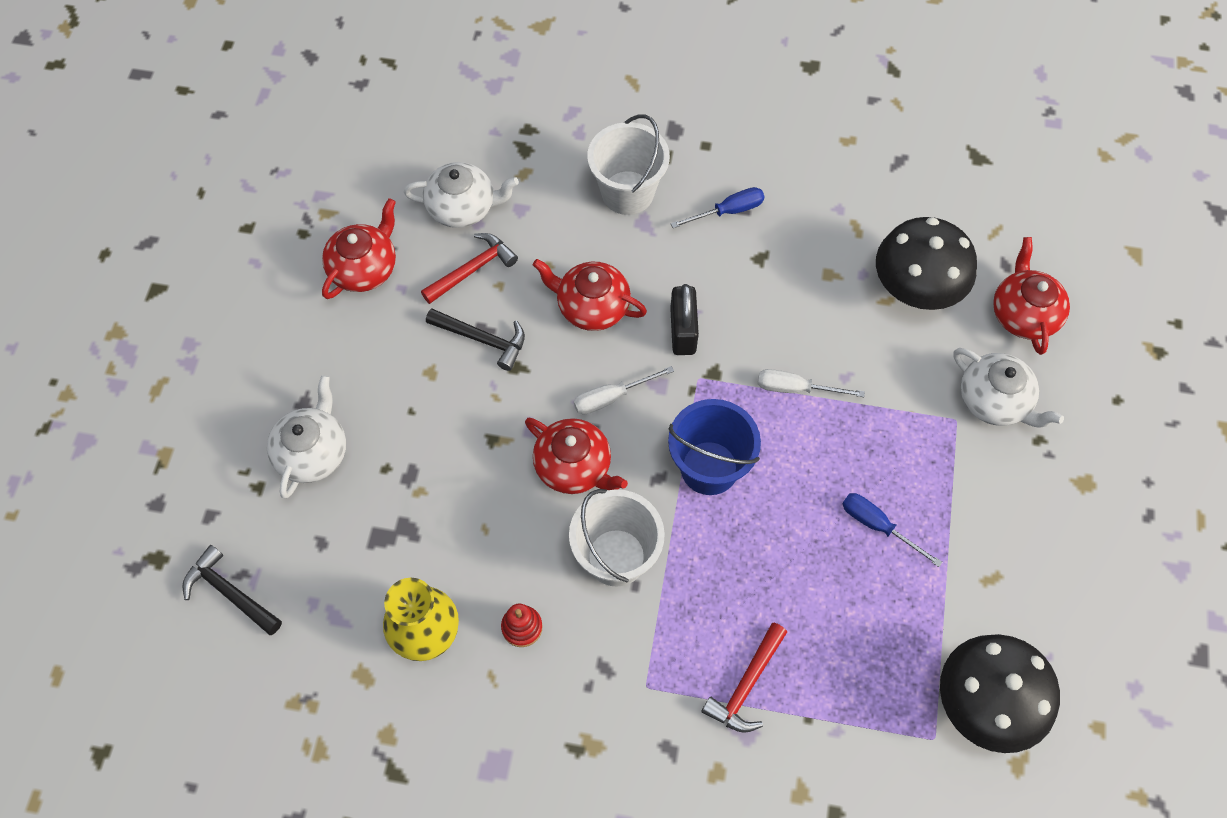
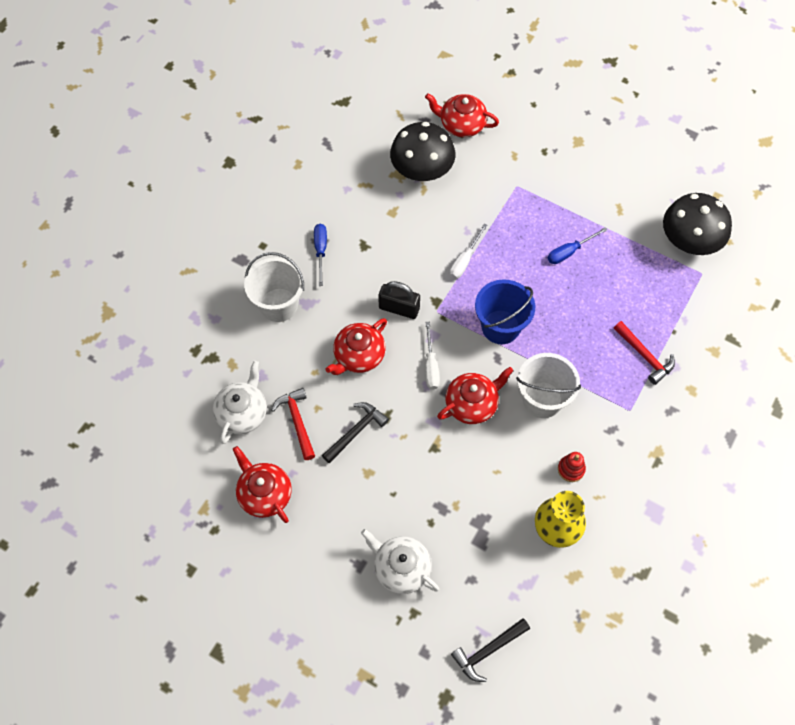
camera: 70 degrees left, 0 degrees up
white teapot [954,348,1064,428] -> none

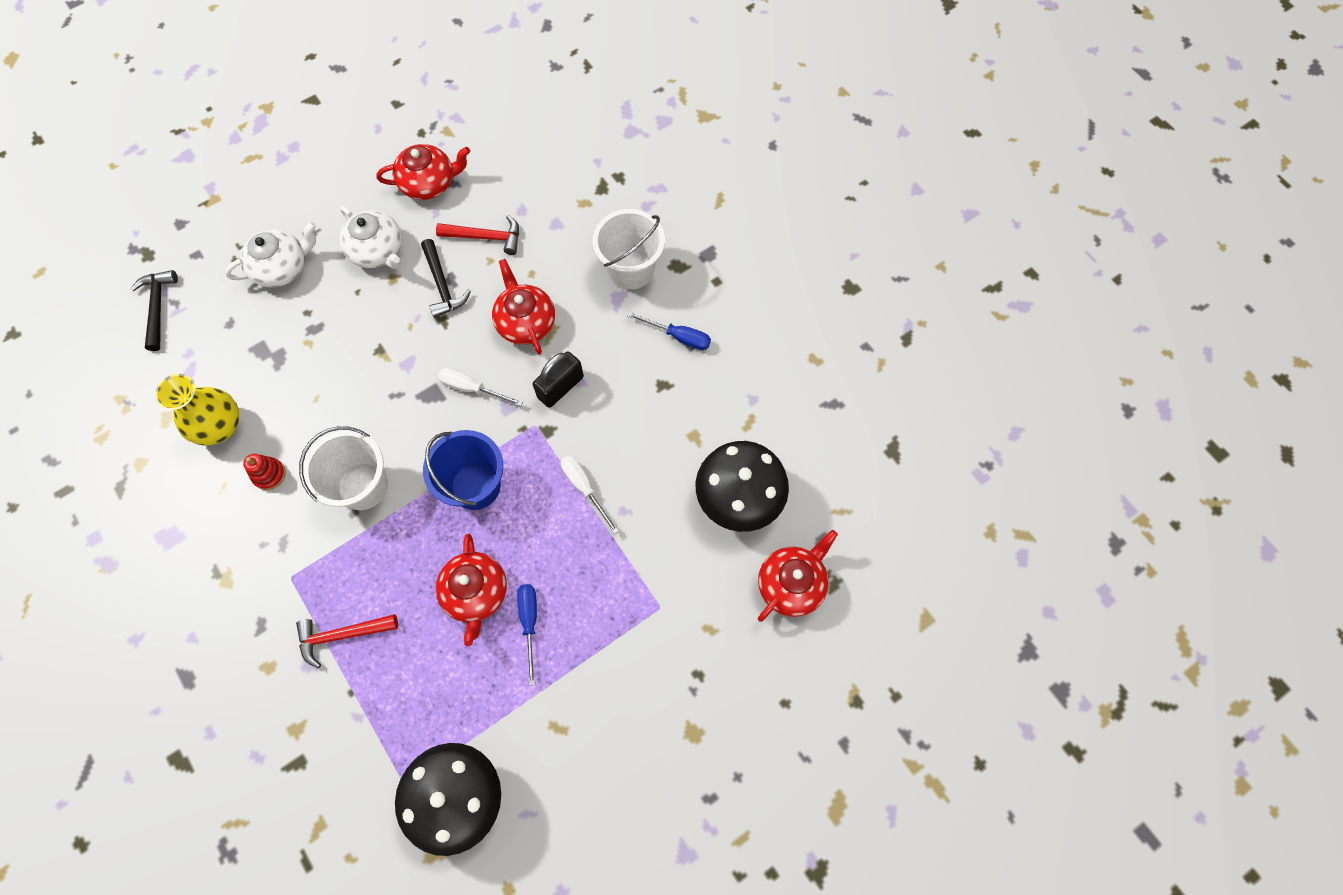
camera: 115 degrees right, 5 degrees up
white teapot [213,361,267,444] -> white teapot moved to [339,206,402,269]
red teapot [437,367,513,424] -> red teapot moved to [435,534,507,646]

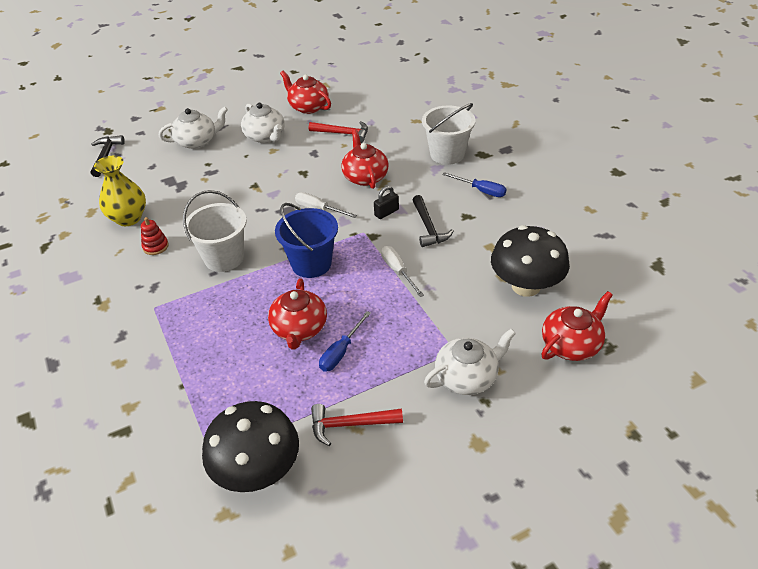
camera: 10 degrees right, 25 degrees down
red hammer [296,614,398,668] -> red hammer moved to [311,404,403,446]
red teapot [376,144,470,200] -> red teapot turned 135 degrees counterclockwise [280,71,331,114]
black hammer [421,239,471,318] -> black hammer moved to [413,195,454,247]
blue screwdriver [517,584,537,686] -> blue screwdriver turned 150 degrees counterclockwise [319,311,371,372]
black padlock [533,351,584,408] -> black padlock [374,186,399,219], size x0.66
none -> white teapot [424,329,516,395]

